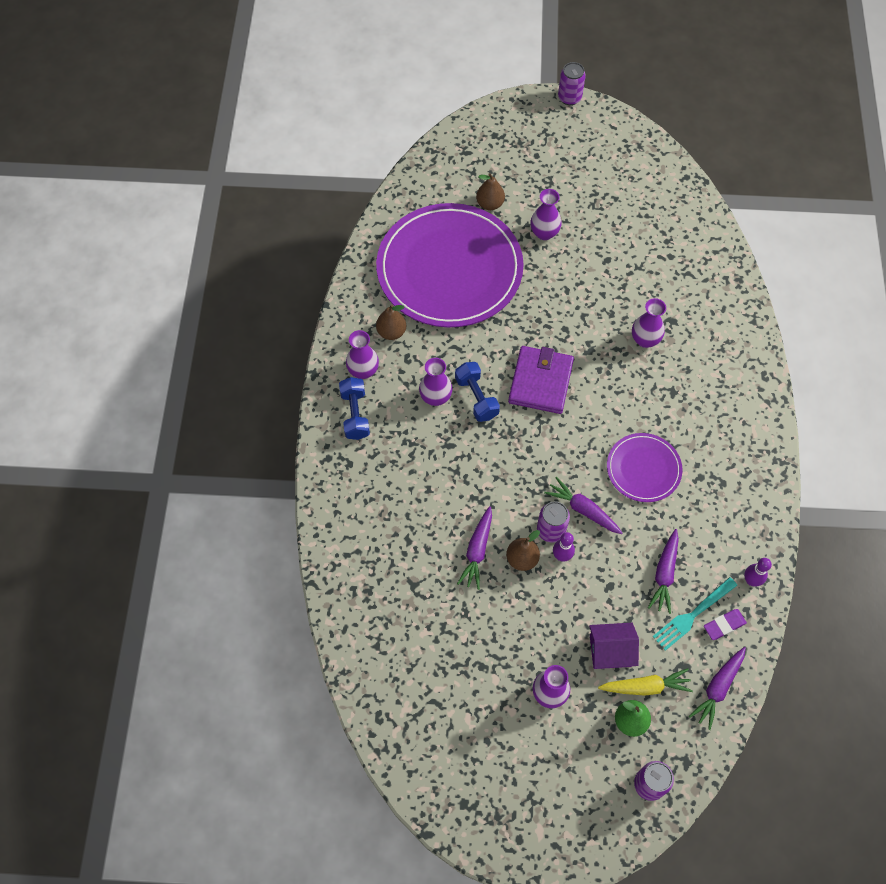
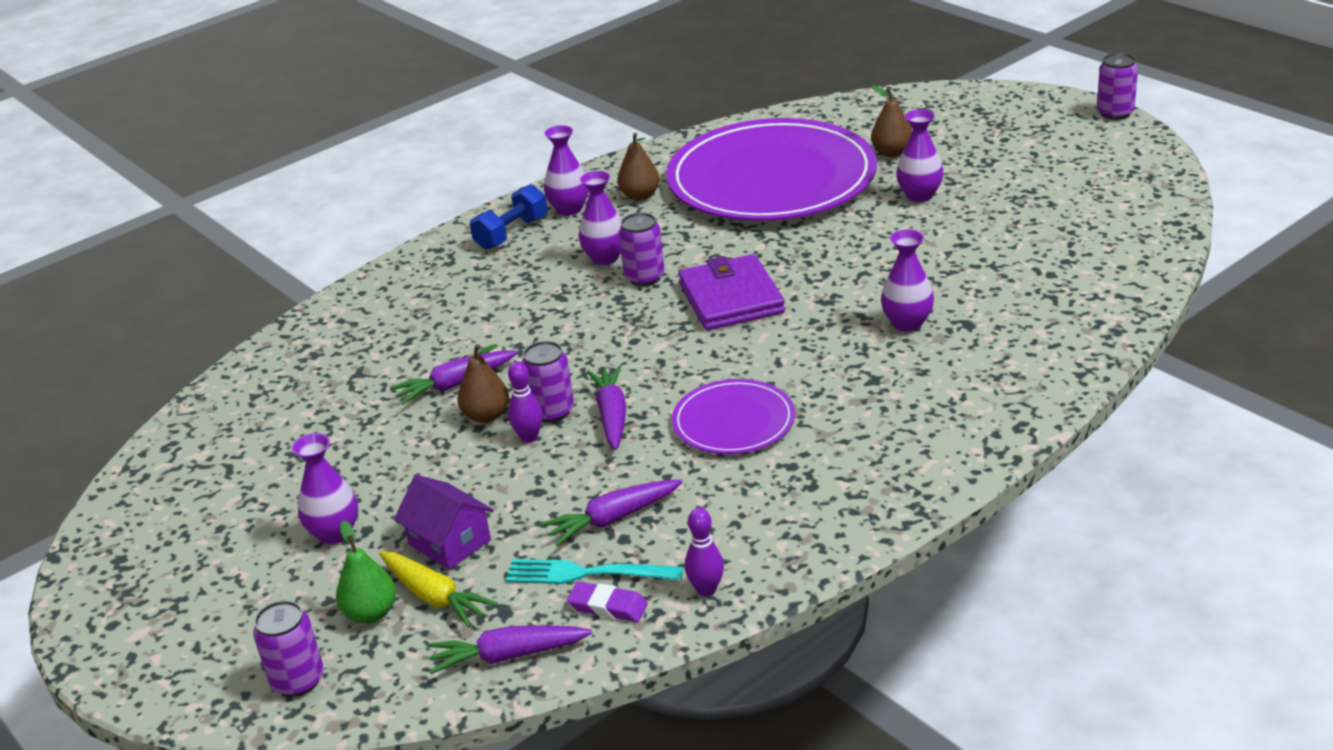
camera: 50 degrees right, 30 degrees down
blue dumbbell [455,362,500,422] -> purple can [619,213,665,286]
purple wallet [508,346,574,414] -> purple wallet turned 75 degrees counterclockwise [678,254,785,330]

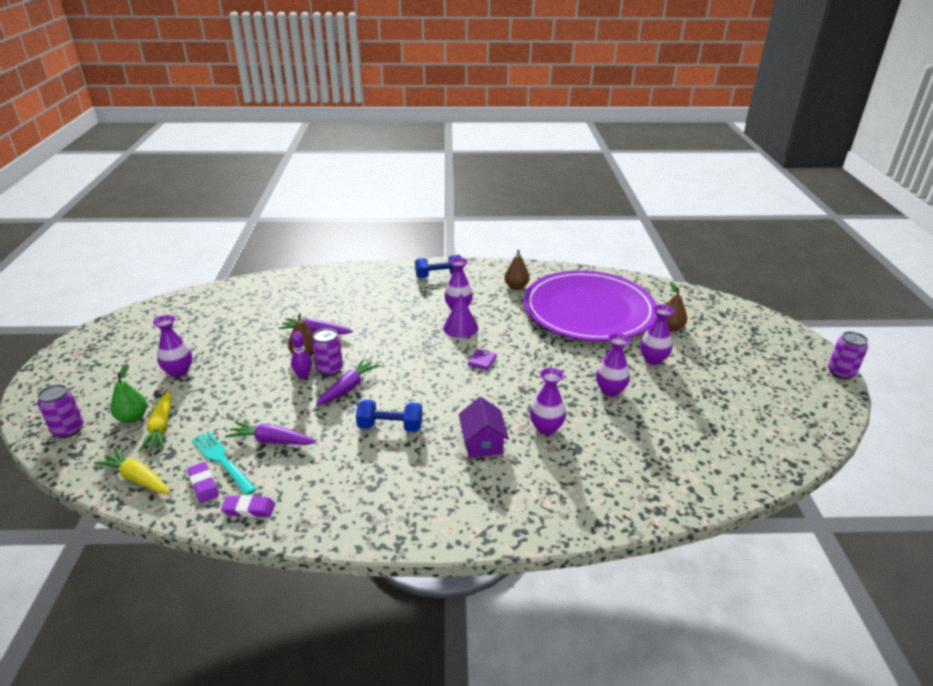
camera: 35 degrees right, 0 degrees up
purple house [394,475,494,570] -> purple house moved to [459,397,509,457]
purple carrot [428,625,592,674] -> yellow carrot [94,448,170,494]
purple vase [544,125,589,215] -> purple vase moved to [596,333,630,397]
purple can [619,213,665,286] -> purple cone [443,294,478,338]
purple plate [672,379,795,454] -> blue dumbbell [356,400,422,432]
purple wallet [678,254,785,330] -> purple wallet [468,349,497,370], size x0.42
purple bowling pin [685,508,724,597] -> purple eraser [221,495,275,517]

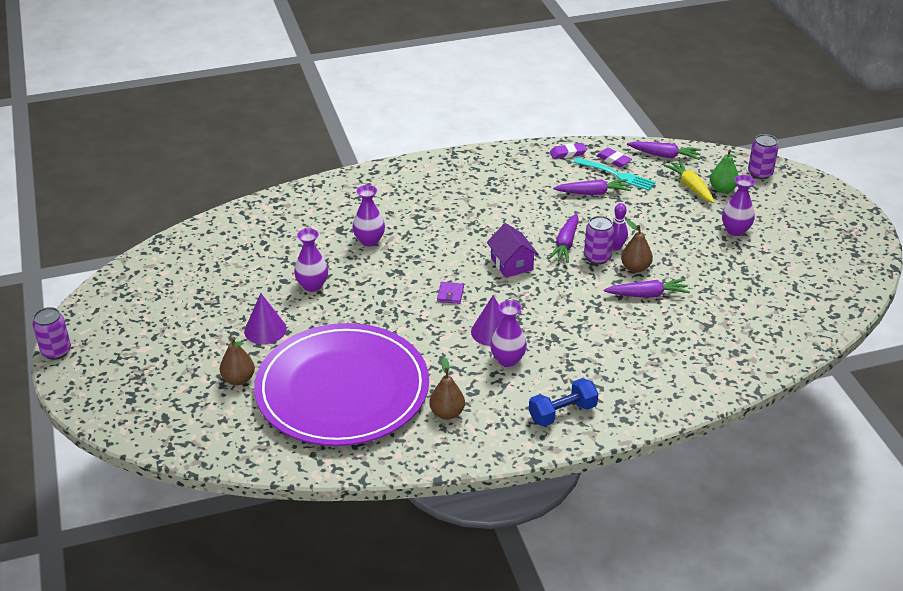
camera: 165 degrees right, 5 degrees up
yellow carrot [94,448,170,494] -> purple carrot [627,141,701,160]
blue dumbbell [356,400,422,432] -> none
purple house [459,397,509,457] -> purple house moved to [487,223,539,278]
purple vase [640,304,674,365] -> purple cone [244,293,287,344]

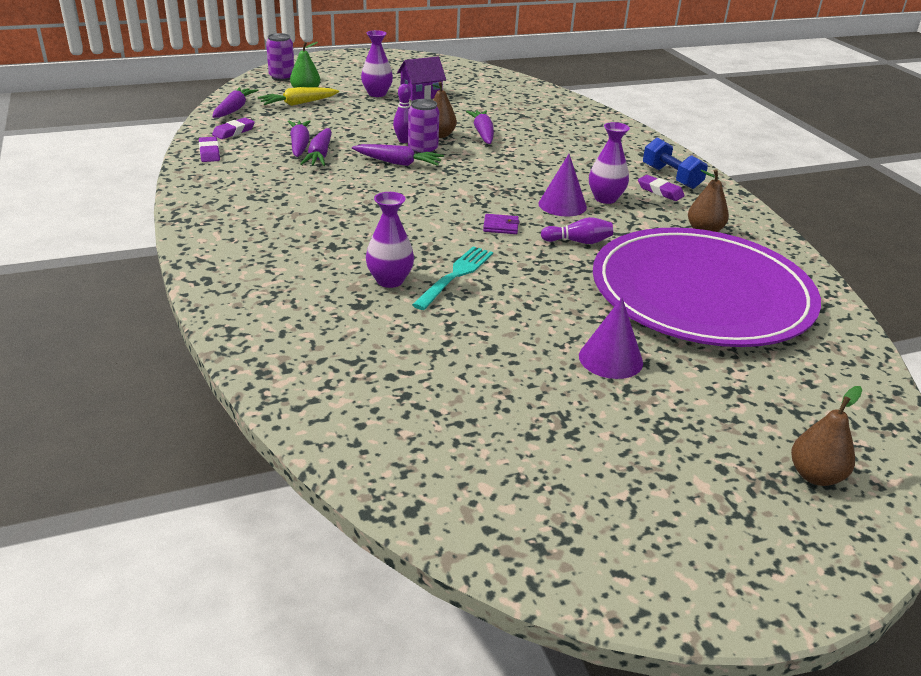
camera: 95 degrees left, 5 degrees down
purple can [32,307,71,360] -> none
brown pear [220,337,255,385] -> brown pear moved to [791,386,862,486]
purple vase [294,228,328,292] -> none
purple house [487,223,539,278] -> purple house moved to [397,56,446,101]
turquoise fork [573,158,656,190] -> turquoise fork moved to [412,246,493,310]
none -> purple carrot [300,128,332,166]
none -> purple bowling pin [541,217,613,244]
none -> purple eraser [638,175,685,201]

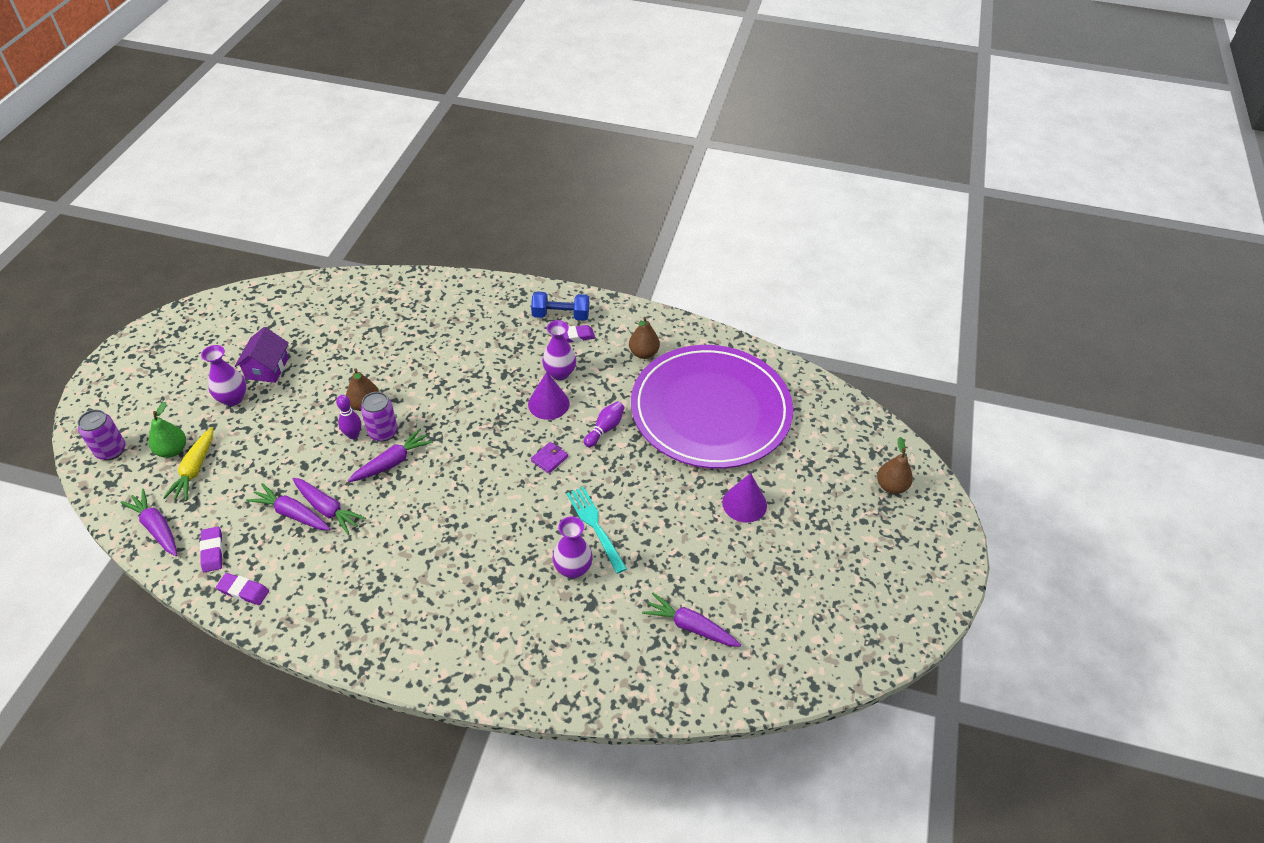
camera: 55 degrees left, 15 degrees up
purple carrot [466,110,494,144] -> purple carrot moved to [642,593,741,647]

